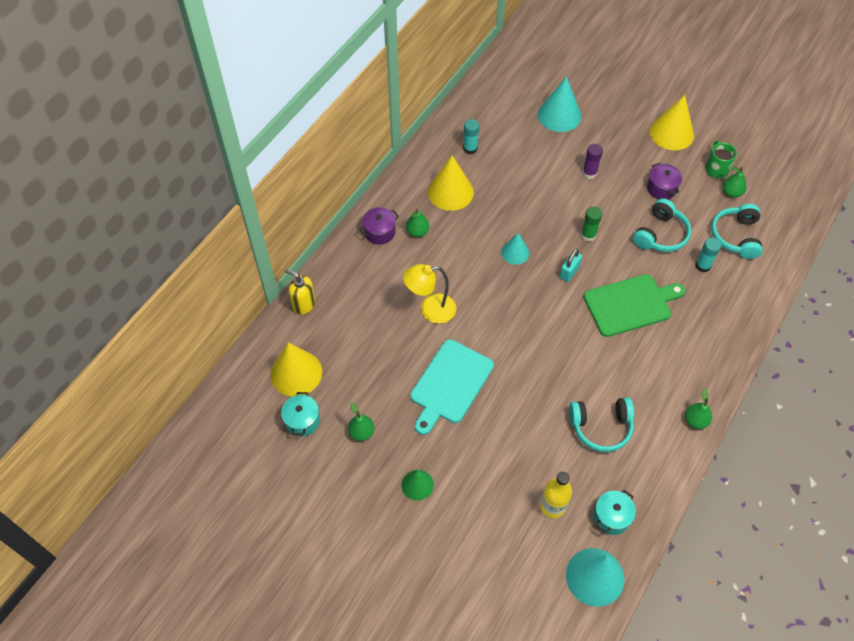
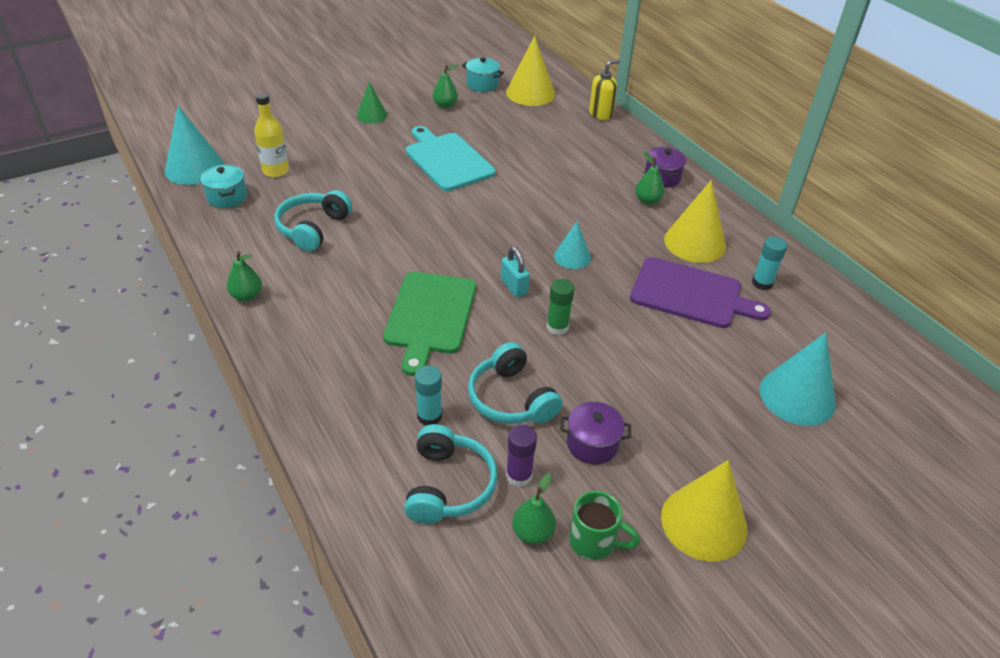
camera: 115 degrees right, 15 degrees down
yellow lamp [403,264,456,324] -> none
purple glue stick [582,144,603,179] -> purple glue stick moved to [506,425,537,487]
turquoise headphones [711,204,763,259] -> turquoise headphones turned 60 degrees clockwise [404,424,498,524]
none -> purple cutting board [630,257,771,328]

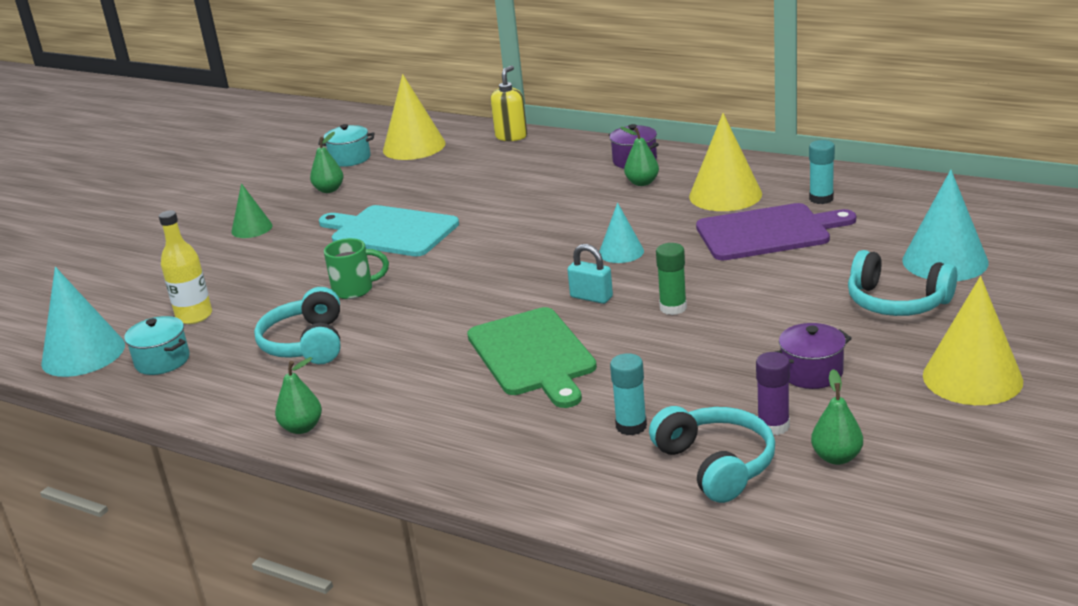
camera: 25 degrees left, 15 degrees down
turquoise headphones [468,342,563,424] -> turquoise headphones moved to [848,250,957,316]
green mug [569,491,640,560] -> green mug moved to [324,238,389,299]

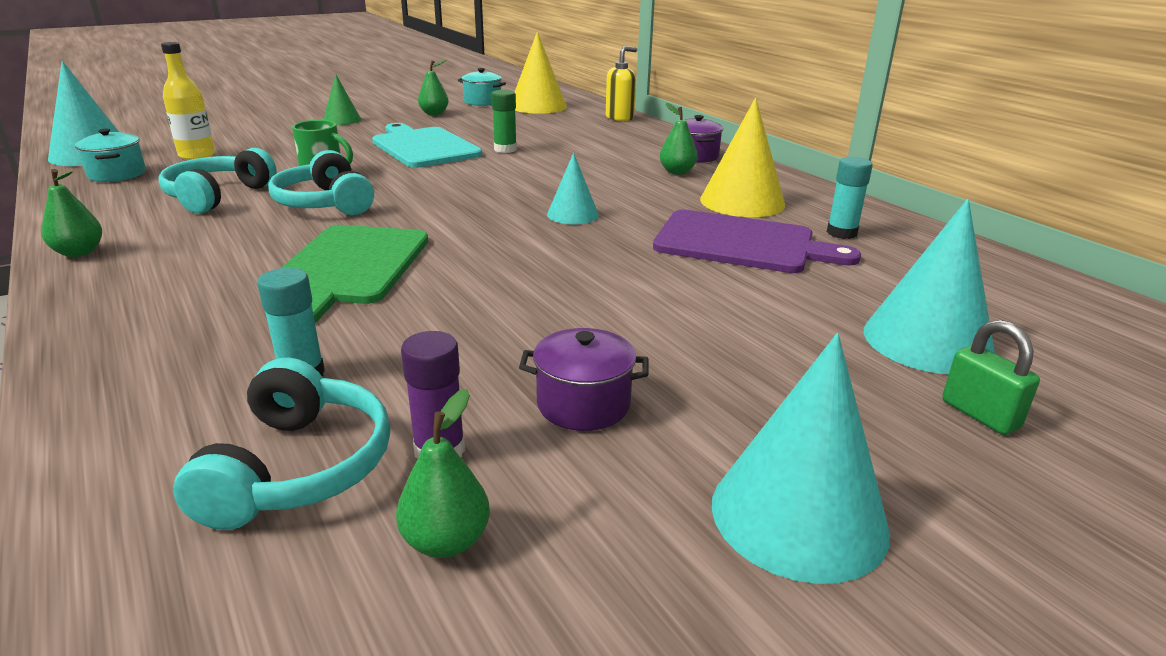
camera: 25 degrees right, 0 degrees up
turquoise padlock [568,244,613,304] -> none
green glue stick [656,243,687,315] -> green glue stick moved to [491,90,517,153]
turquoise headphones [848,250,957,316] -> turquoise headphones moved to [268,150,374,215]
yellow cone [923,276,1023,405] -> turquoise cone [712,333,890,584]
none -> green padlock [942,320,1040,435]

